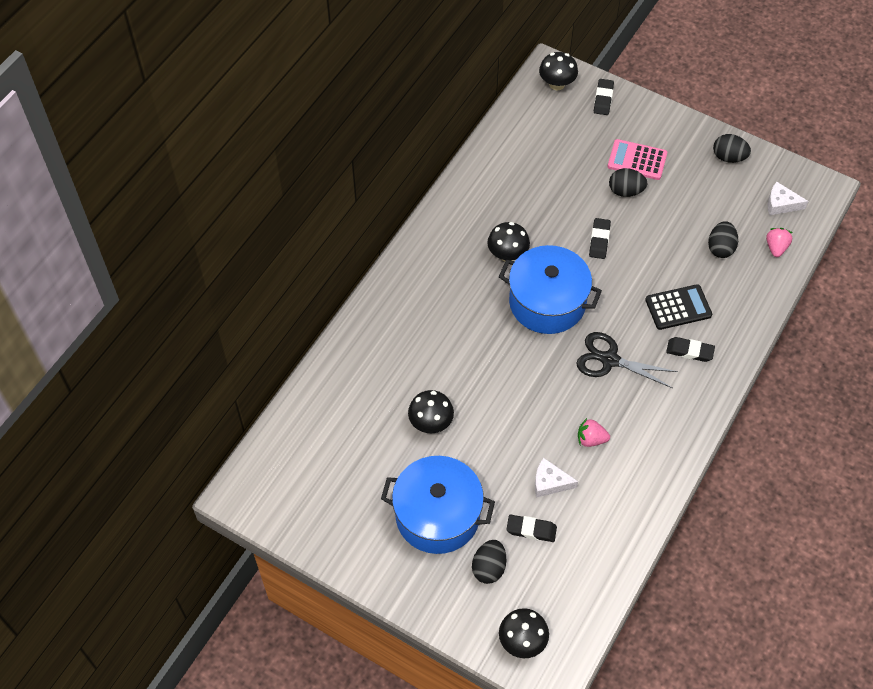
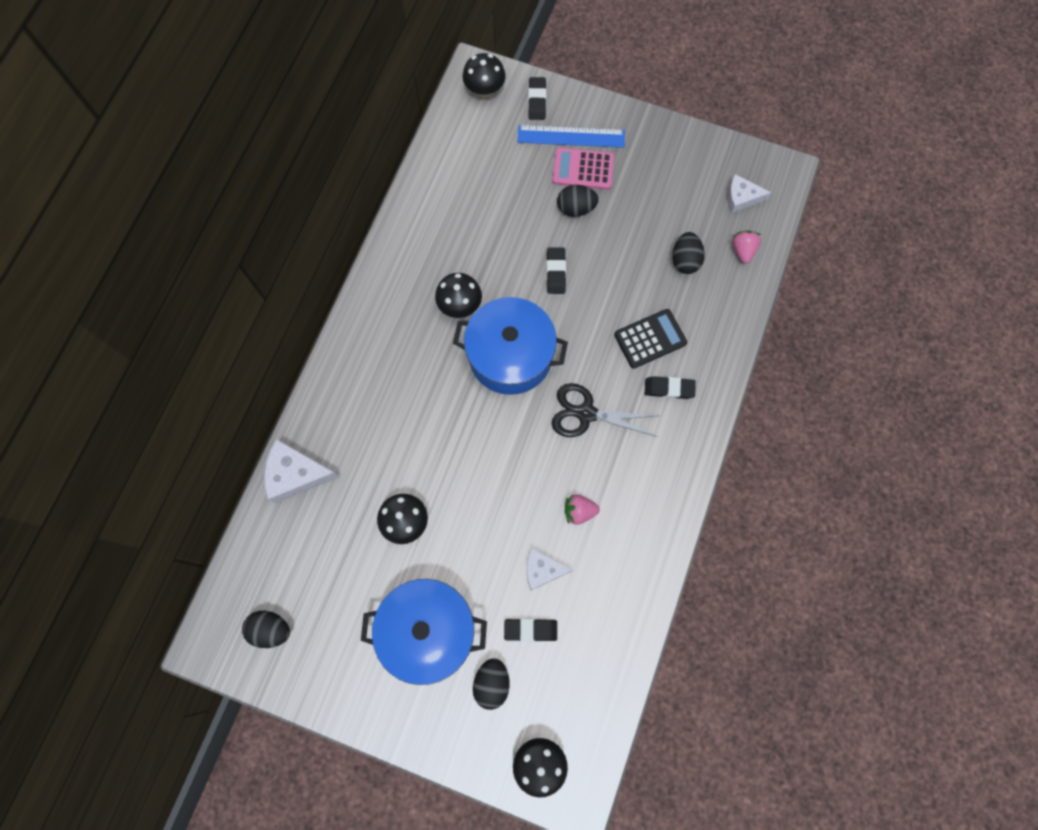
camera: 10 degrees left, 15 degrees up
black egg [713,134,751,163] -> black egg moved to [242,611,290,648]
none -> white cheese [265,439,339,503]
none -> blue ruler [517,125,625,148]

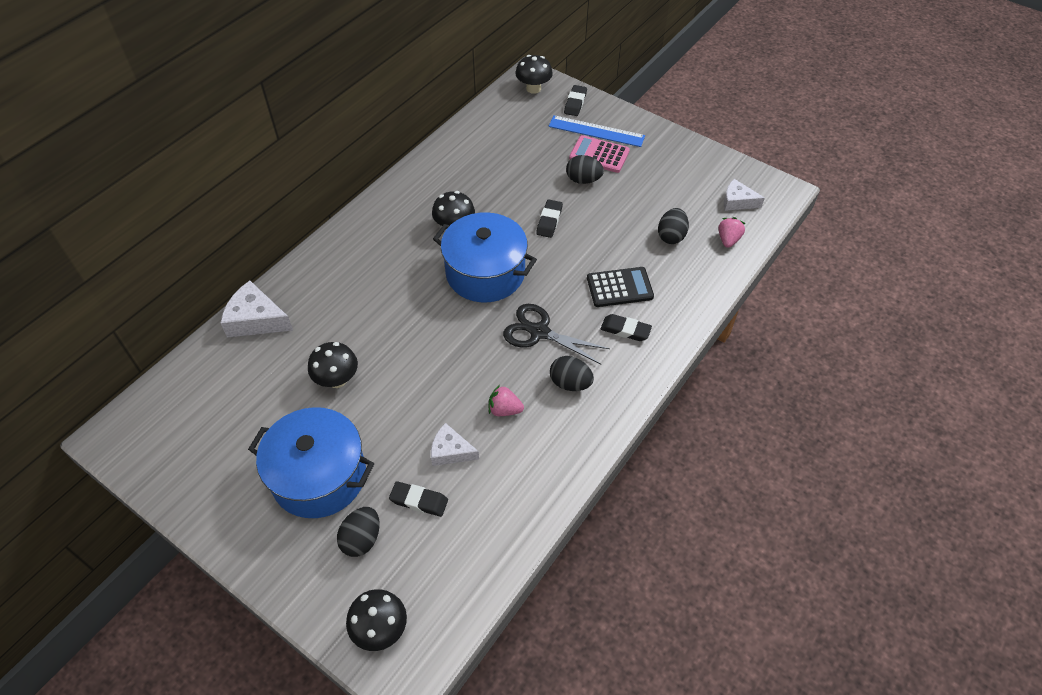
camera: 15 degrees right, 20 degrees down
black egg [242,611,290,648] -> black egg moved to [550,356,594,391]

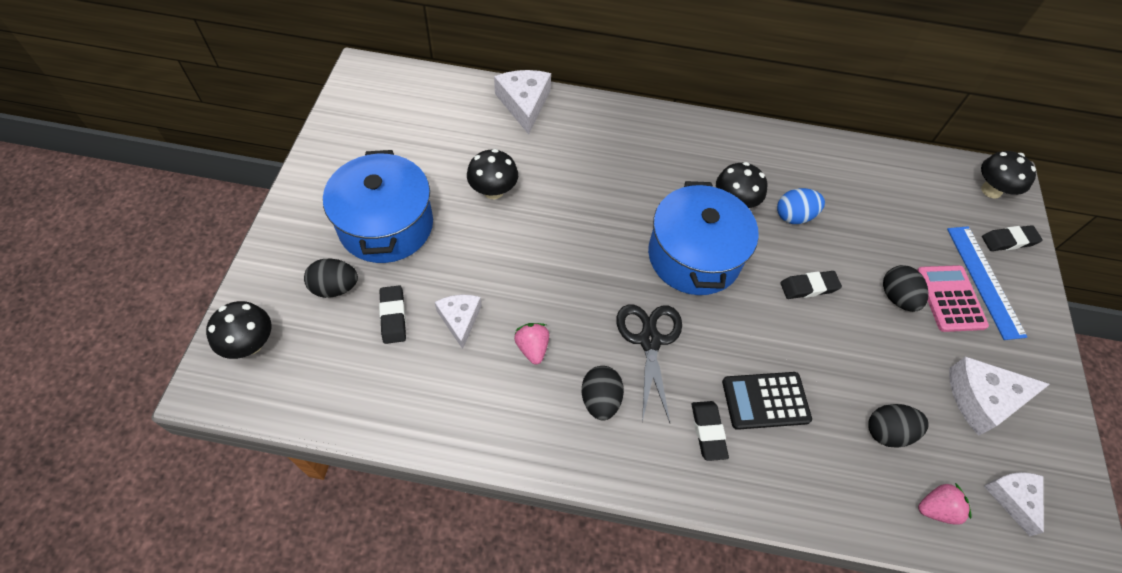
camera: 60 degrees right, 5 degrees up
black calculator [587,267,654,307] -> black calculator turned 120 degrees clockwise [722,372,812,430]
none -> blue egg [777,188,825,224]
none -> white cheese [949,356,1050,436]

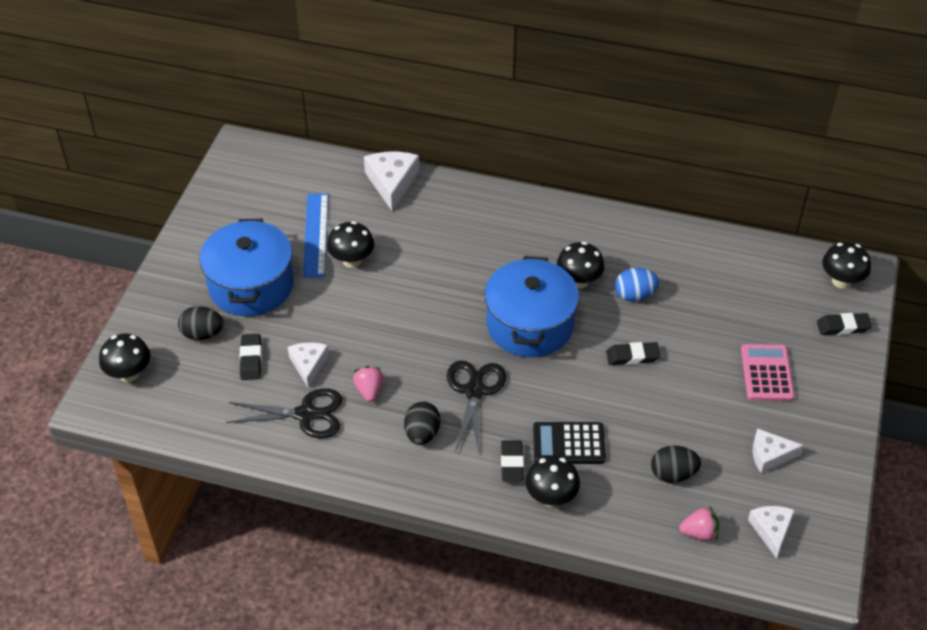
camera: 10 degrees right, 10 degrees down
black egg [883,265,929,312] -> none
blue ruler [947,226,1027,340] -> blue ruler moved to [303,194,328,278]
white cheese [949,356,1050,436] -> white cheese [753,428,804,473], size x0.65
none -> black scissors [226,388,342,438]
none -> black mushroom [526,456,580,507]

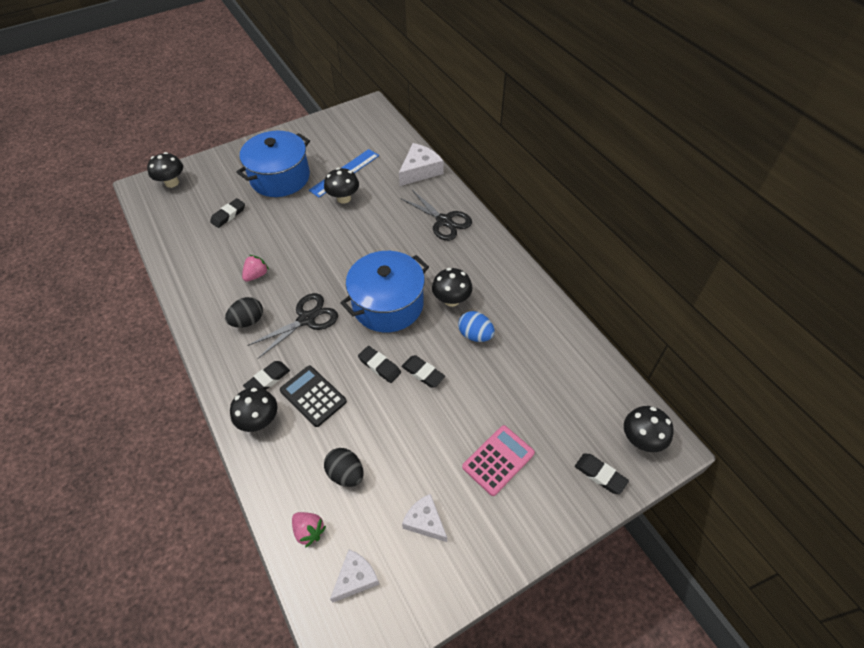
camera: 45 degrees right, 5 degrees up
black egg [178,306,224,340] -> none
black scissors [226,388,342,438] -> black scissors moved to [400,190,472,241]
white cheese [288,342,329,388] -> none
none -> black eraser [358,346,401,383]

